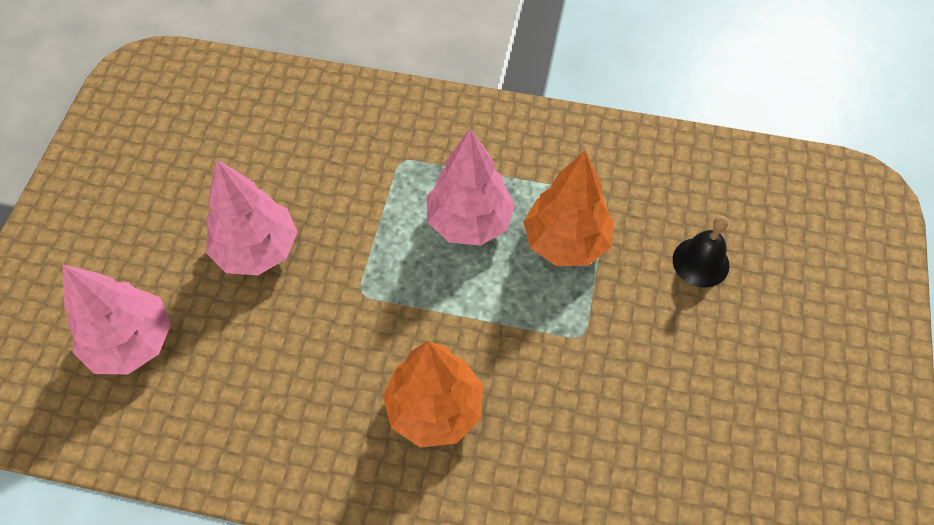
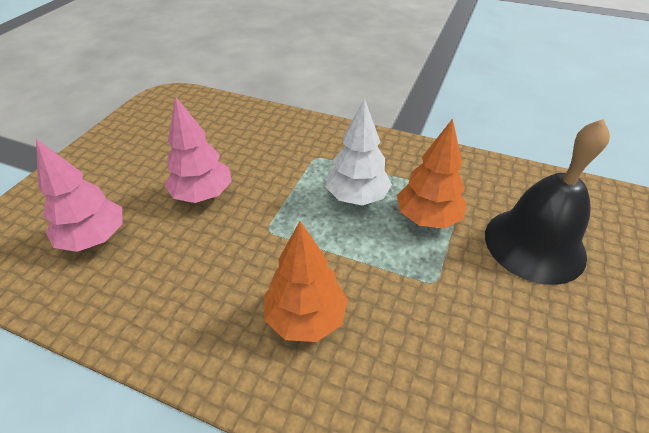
camera: 10 degrees right, 15 degrees down
pink tree [426,128,515,246] -> white tree [326,98,392,205]
black bell [673,216,729,288] -> black bell [485,119,610,285], size x2.16

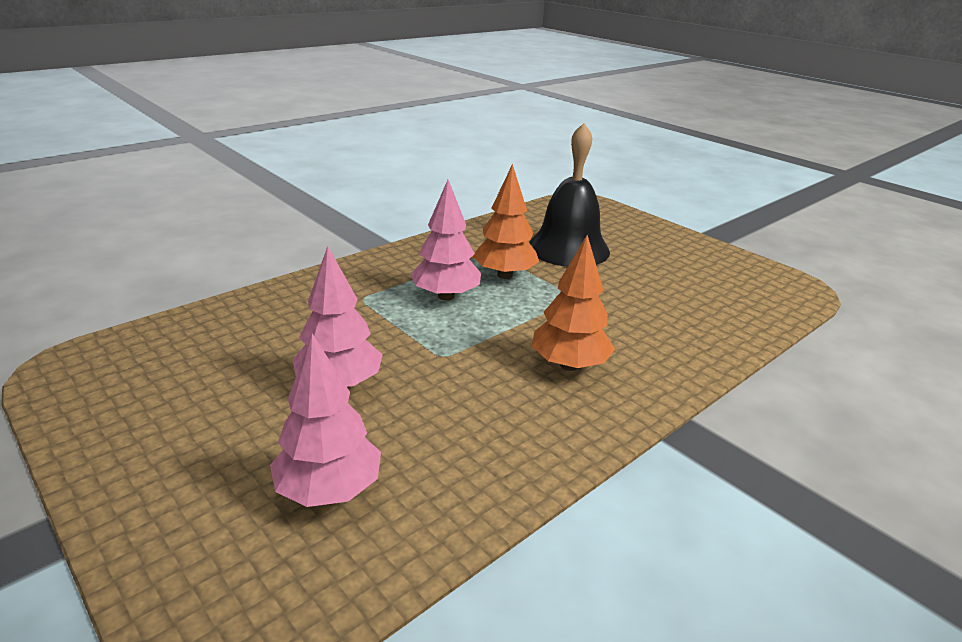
camera: 65 degrees left, 15 degrees down
white tree [326,98,392,205] -> pink tree [411,180,481,301]

